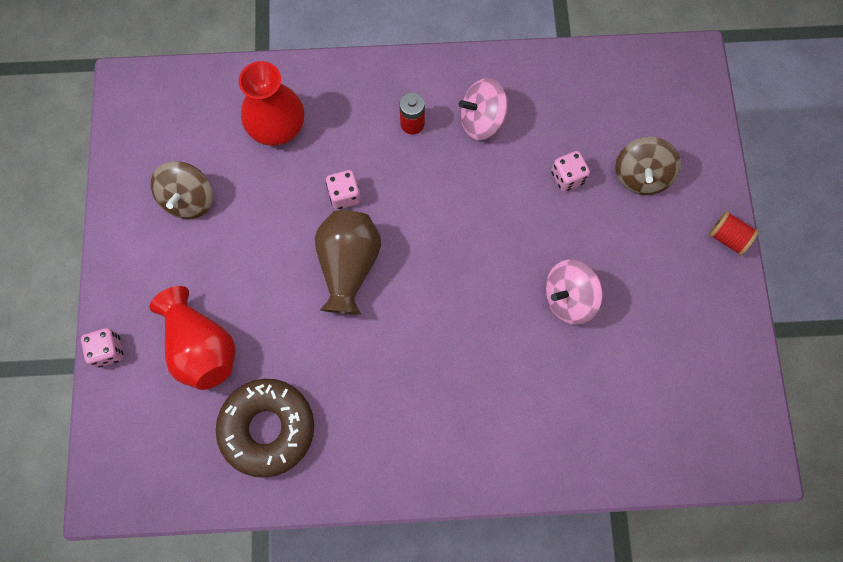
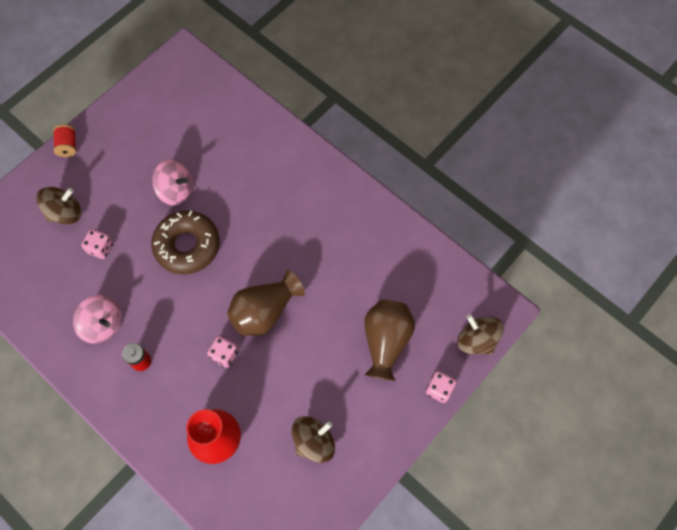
camera: 135 degrees left, 5 degrees down
red vase [150,286,236,390] -> brown vase [365,300,415,381]
brown donut [216,379,314,478] -> brown donut moved to [151,210,220,274]
none -> brown spinning top [457,314,504,355]

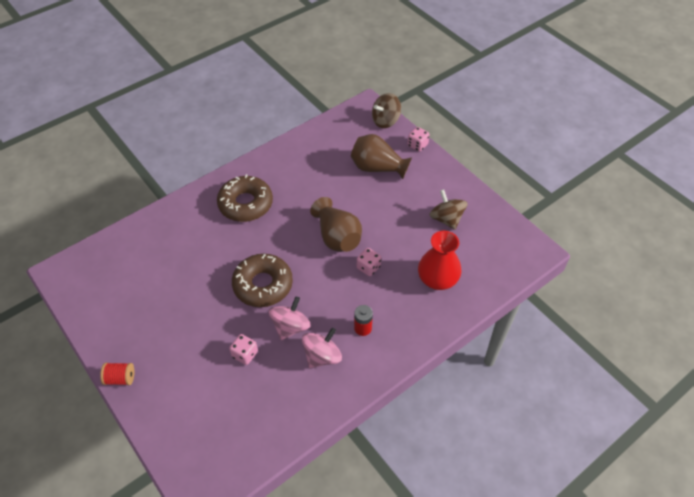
camera: 80 degrees left, 15 degrees down
brown spinning top [36,187,82,224] -> none
pink spinning top [152,159,193,206] -> pink spinning top moved to [269,296,311,340]
none -> brown donut [217,174,273,222]

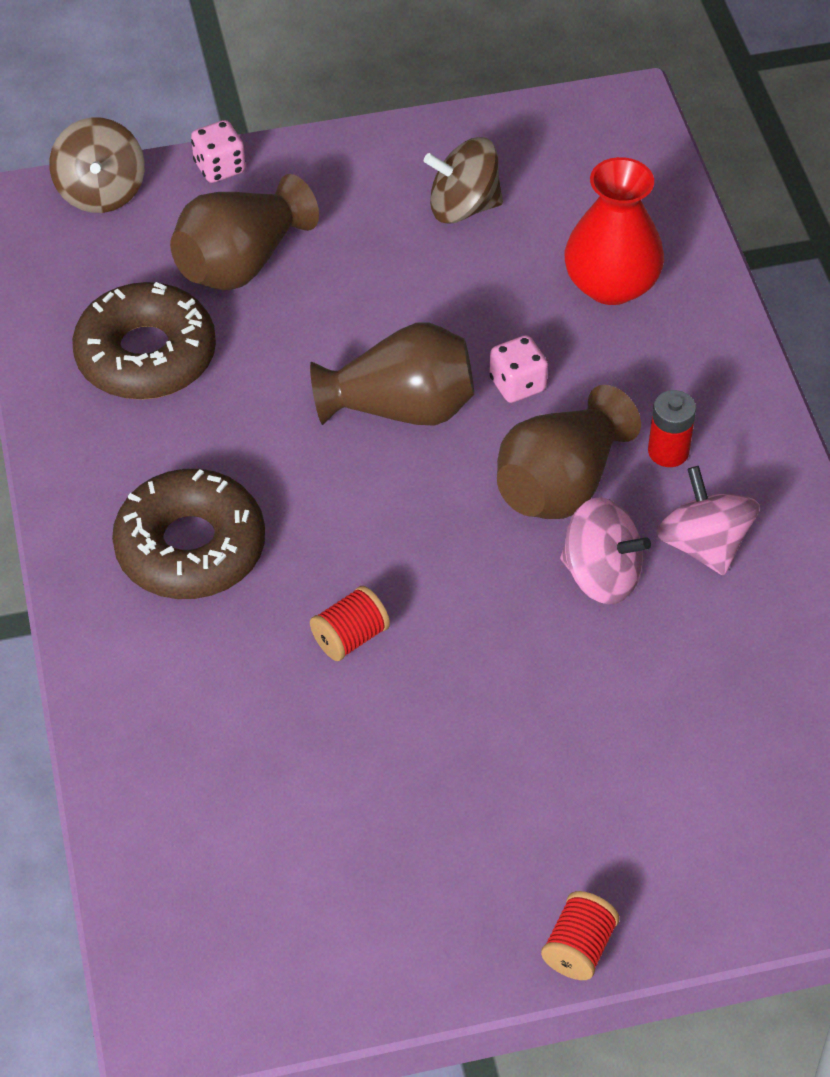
camera: 65 degrees left, 0 degrees up
pink dice [229,334,258,365] -> none
brown donut [232,254,293,307] -> brown donut moved to [72,282,216,400]
pink spinning top [269,296,311,340] -> pink spinning top turned 150 degrees clockwise [560,497,651,605]
none -> red spool [310,586,390,661]
none -> brown vase [497,385,641,519]

